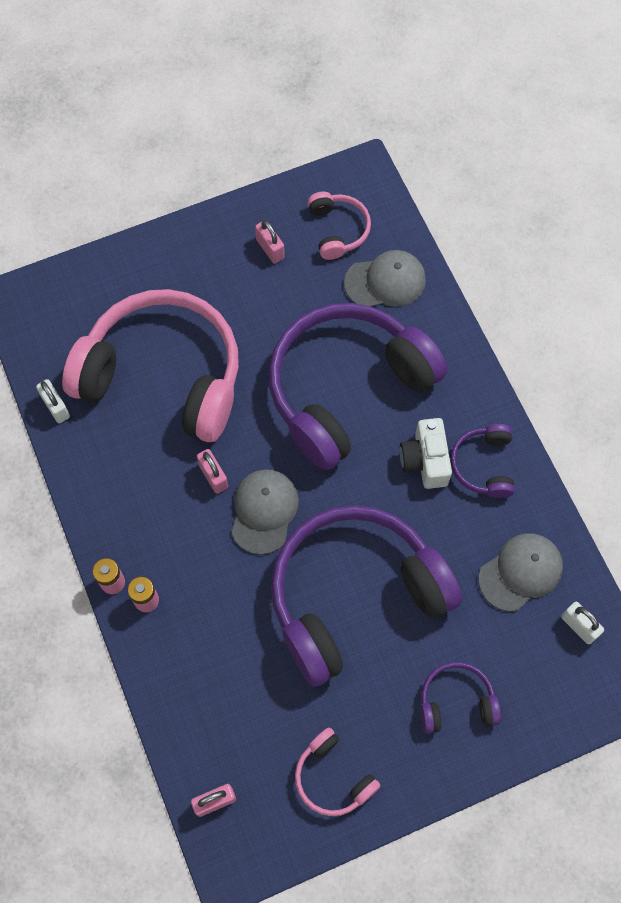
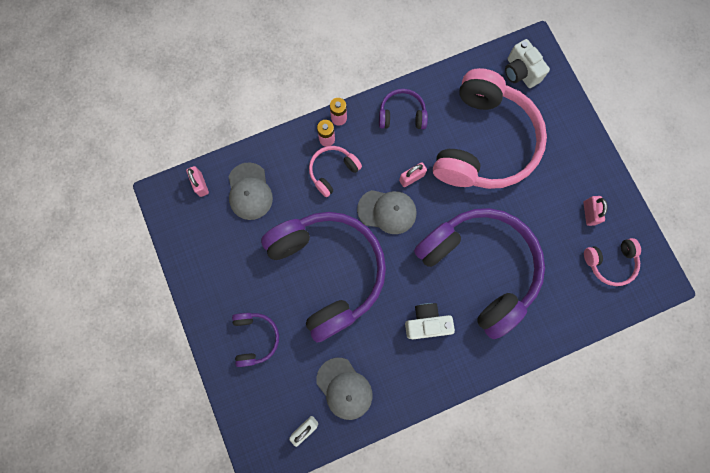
camera: 90 degrees right, 10 degrees up
white padlock [36,379,70,423] -> none
pink padlock [255,220,285,264] -> pink padlock turned 60 degrees counterclockwise [584,196,608,226]
pink headphones [295,728,380,816] -> pink headphones moved to [309,146,362,197]
grey cap [344,250,426,307] -> grey cap moved to [228,162,273,220]
purple headphones [451,424,515,498] -> purple headphones moved to [379,89,428,129]
none -> white camera [505,39,550,88]

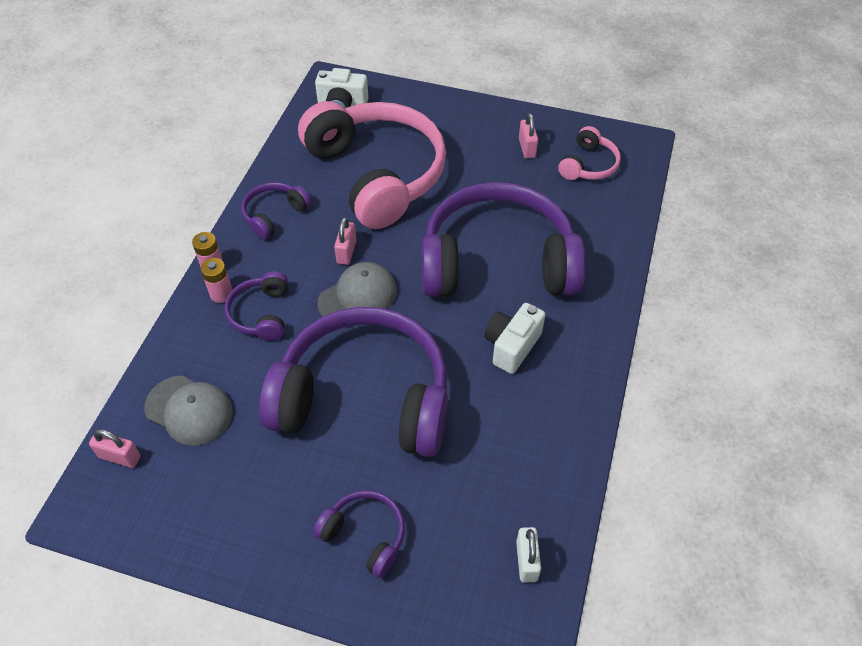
camera: 50 degrees left, 25 degrees down
pink headphones [309,146,362,197] -> purple headphones [225,271,288,341]
grey cap [316,358,372,420] -> none
pink padlock [584,196,608,226] -> pink padlock turned 45 degrees clockwise [519,113,538,158]

